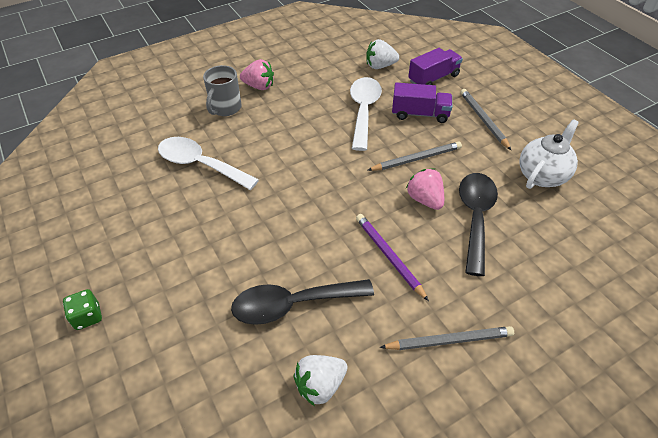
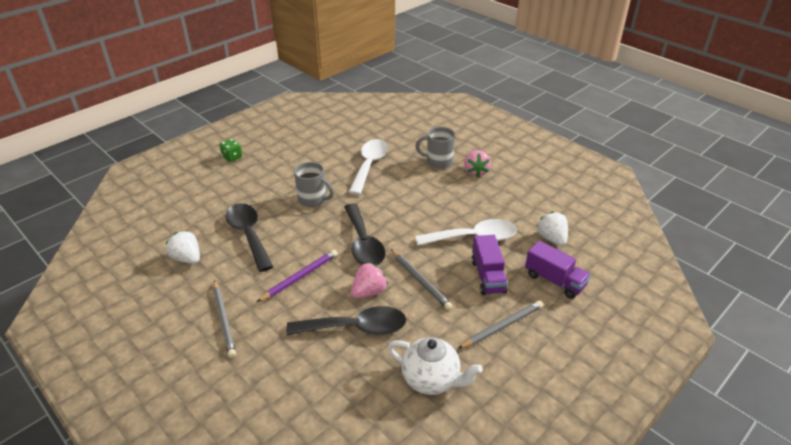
camera: 75 degrees right, 10 degrees down
none -> grey mug [294,162,334,207]
none -> black spoon [344,203,386,265]

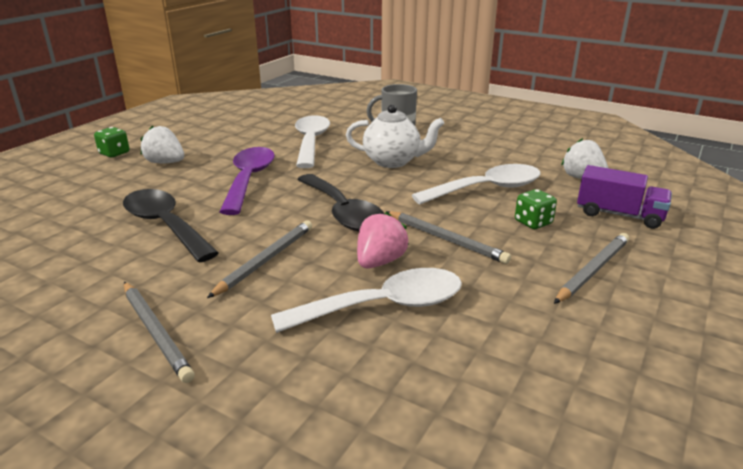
camera: 15 degrees left, 10 degrees down
white strawberry [166,231,200,264] -> white strawberry moved to [141,126,184,163]
purple pencil [257,250,338,302] -> grey pencil [207,221,312,298]
black spoon [286,306,406,335] -> white spoon [271,268,462,333]
grey mug [294,162,334,207] -> purple spoon [219,147,275,215]
white teapot [388,337,483,395] -> white teapot moved to [346,104,444,168]
pink strawberry [464,150,491,177] -> none
purple truck [471,235,508,295] -> green dice [515,189,557,229]

